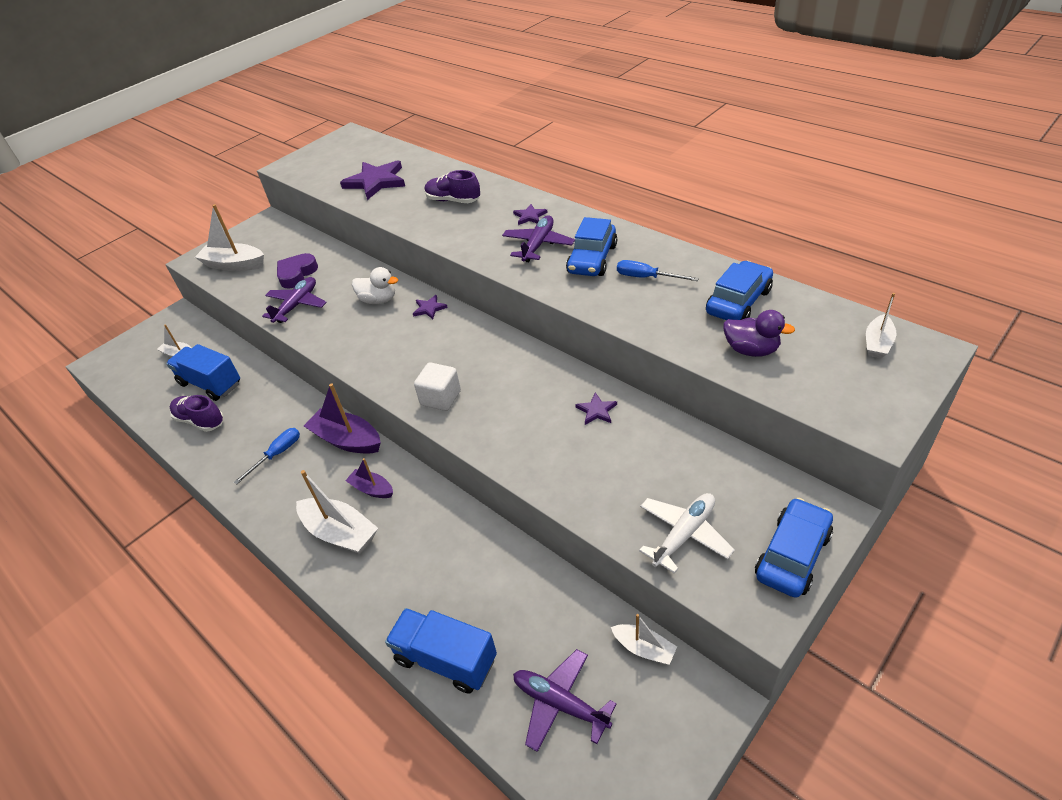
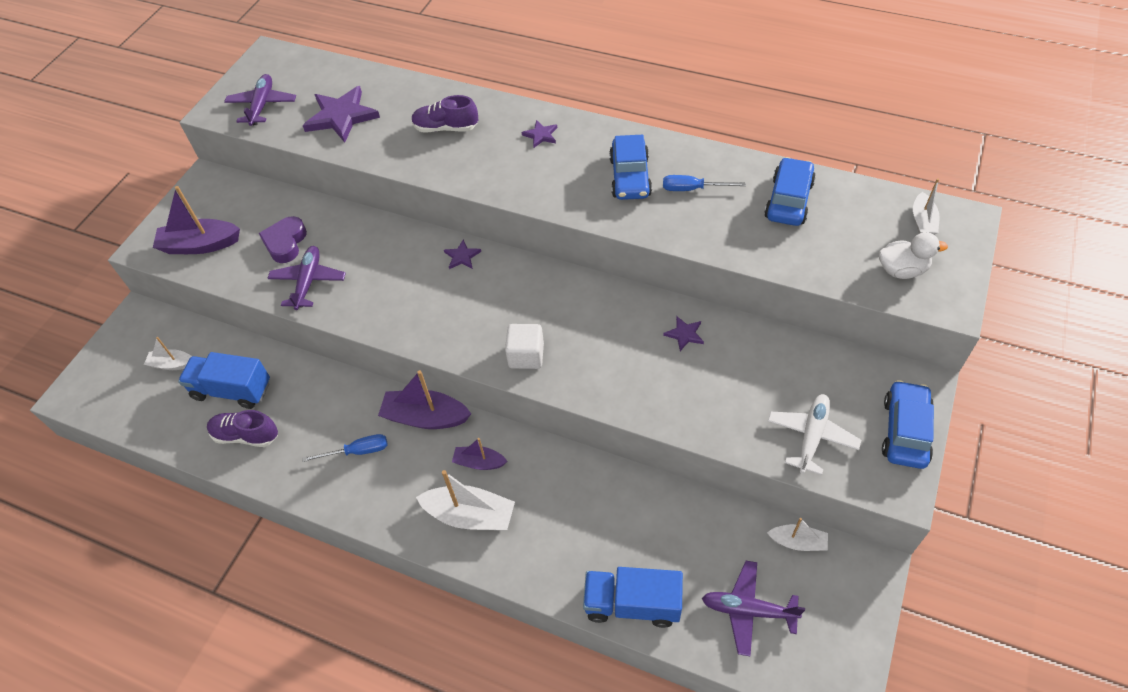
camera: 20 degrees left, 10 degrees up
white boat [195,204,264,271] -> purple boat [153,186,240,254]
blue screwdriver [234,428,300,484] -> blue screwdriver turned 60 degrees clockwise [302,434,387,462]
white duck [352,267,398,304] -> white duck moved to [879,232,948,279]
purple plane [502,215,575,262] -> purple plane moved to [224,74,296,126]
purple duck [723,310,795,357] -> none

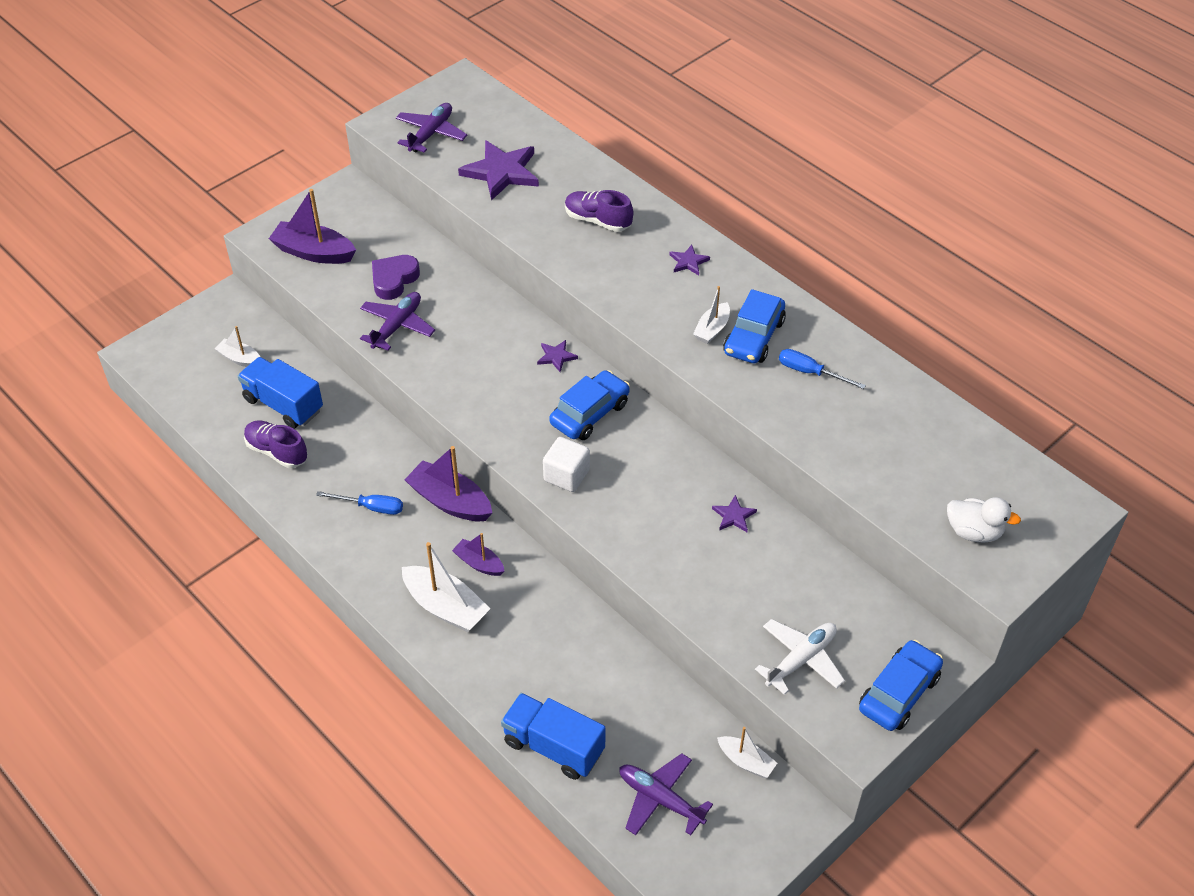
camera: 20 degrees right, 5 degrees down
blue car [764,157,816,226] -> blue car moved to [549,370,630,440]
white boat [913,178,940,235] -> white boat moved to [693,286,730,344]

